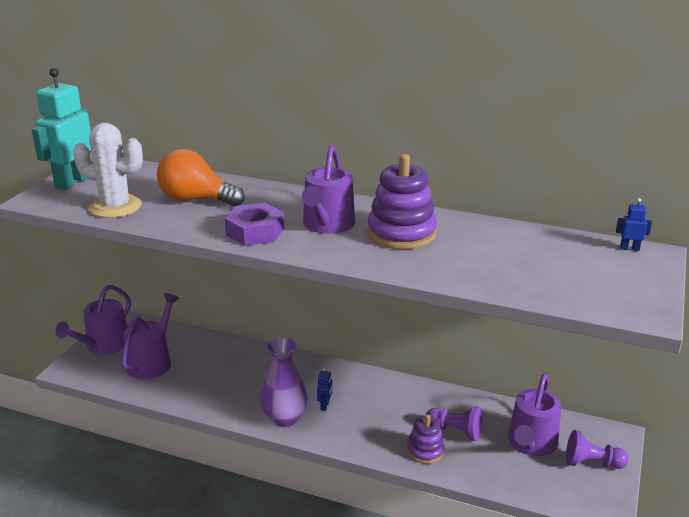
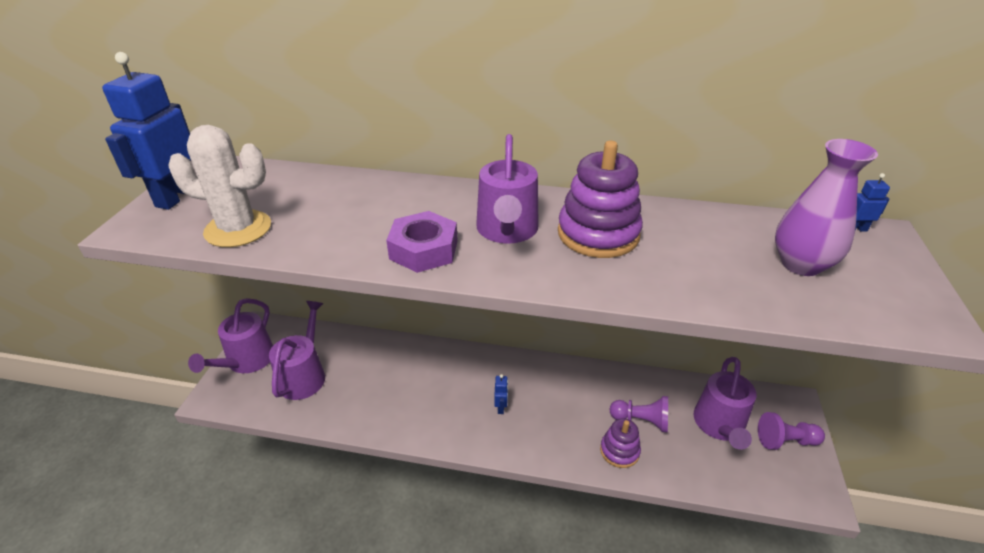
camera: 10 degrees left, 10 degrees up
turquoise robot [32,68,91,190] -> blue robot [102,52,191,210]
orange light bulb [157,149,245,206] -> none
purple vase [260,337,308,427] -> purple vase moved to [775,139,878,276]

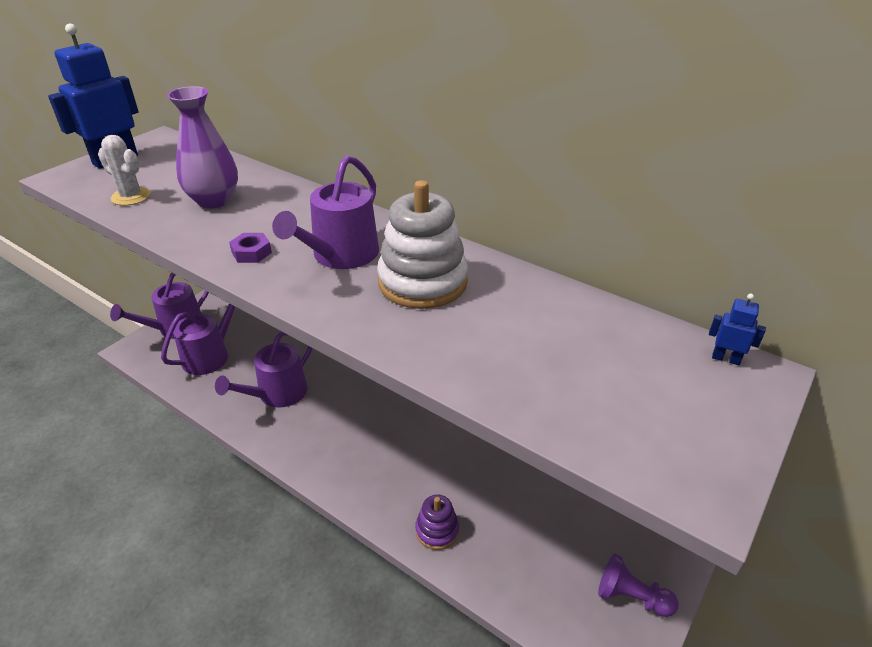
camera: 25 degrees right, 0 degrees up
white cactus [168,125,271,247] -> white cactus [98,135,150,206], size x0.64
purple nut [386,211,458,273] -> purple nut [229,233,272,263], size x0.56
blue robot [494,374,508,414] -> none
purple stacking toy [558,141,643,258] -> white stacking toy [377,180,468,309]
purple pawn [609,396,668,433] -> none
purple watering can [694,357,756,450] -> purple watering can moved to [215,331,312,408]
purple vase [775,139,878,276] -> purple vase moved to [167,86,238,209]

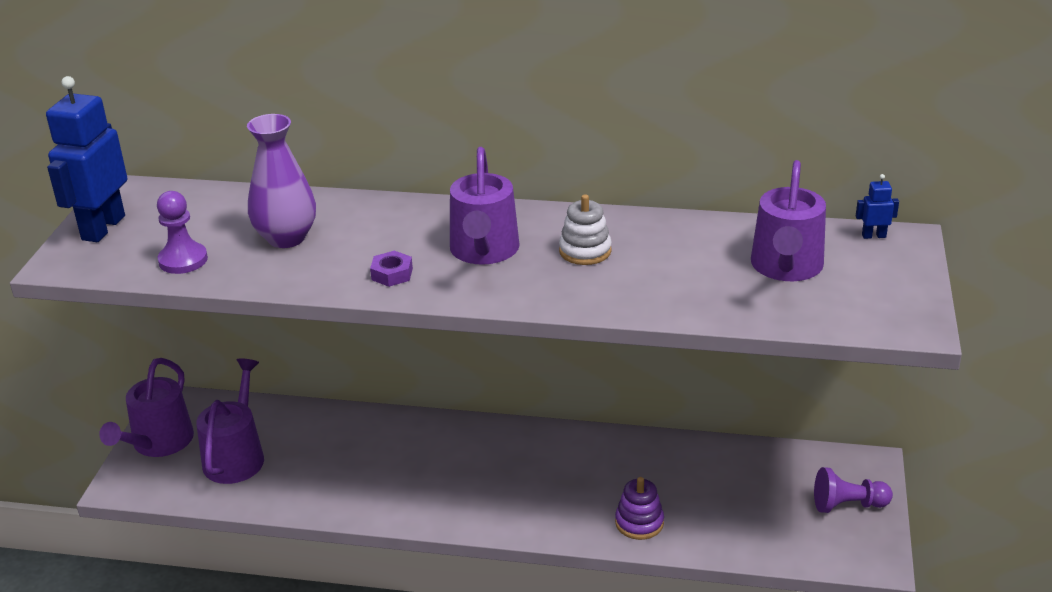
camera: 25 degrees left, 5 degrees down
white cactus [98,135,150,206] -> purple pawn [157,191,208,274]
purple watering can [215,331,312,408] -> purple watering can moved to [751,160,826,281]
white stacking toy [377,180,468,309] -> white stacking toy [559,194,612,265], size x0.58

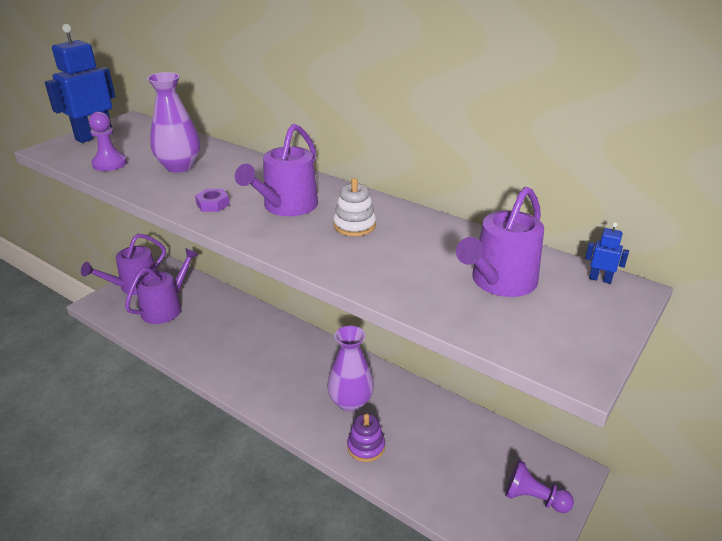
camera: 25 degrees right, 0 degrees up
none -> purple vase [327,326,374,412]

